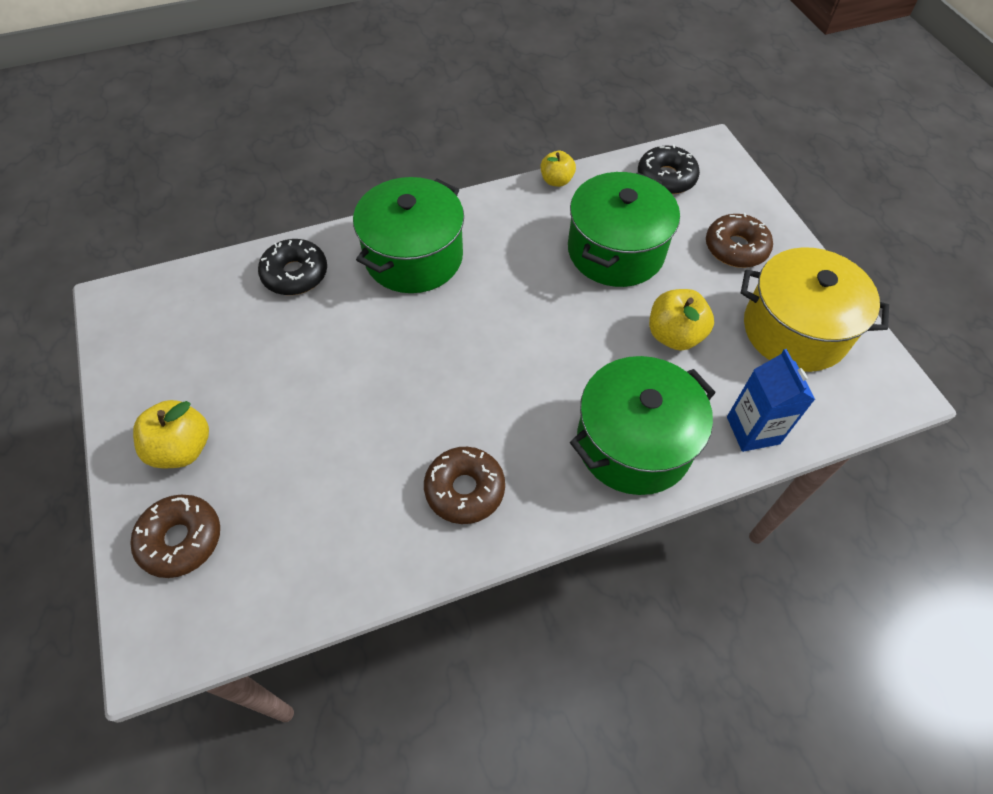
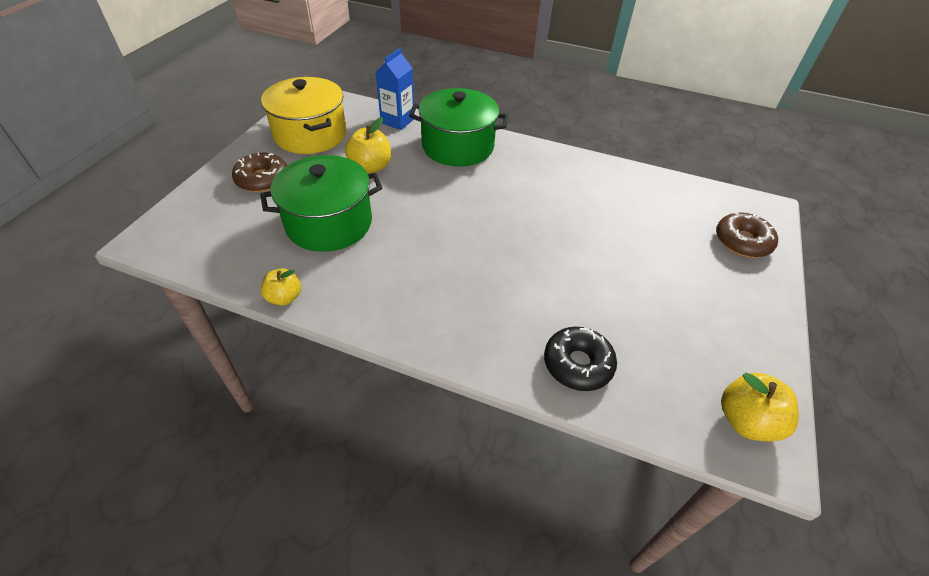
camera: 140 degrees left, 10 degrees down
yellow apple [133,400,209,468] -> yellow apple moved to [721,373,799,441]
green pot [353,177,464,293] -> none
brown donut [424,447,505,524] -> none
black donut [638,144,700,194] -> none

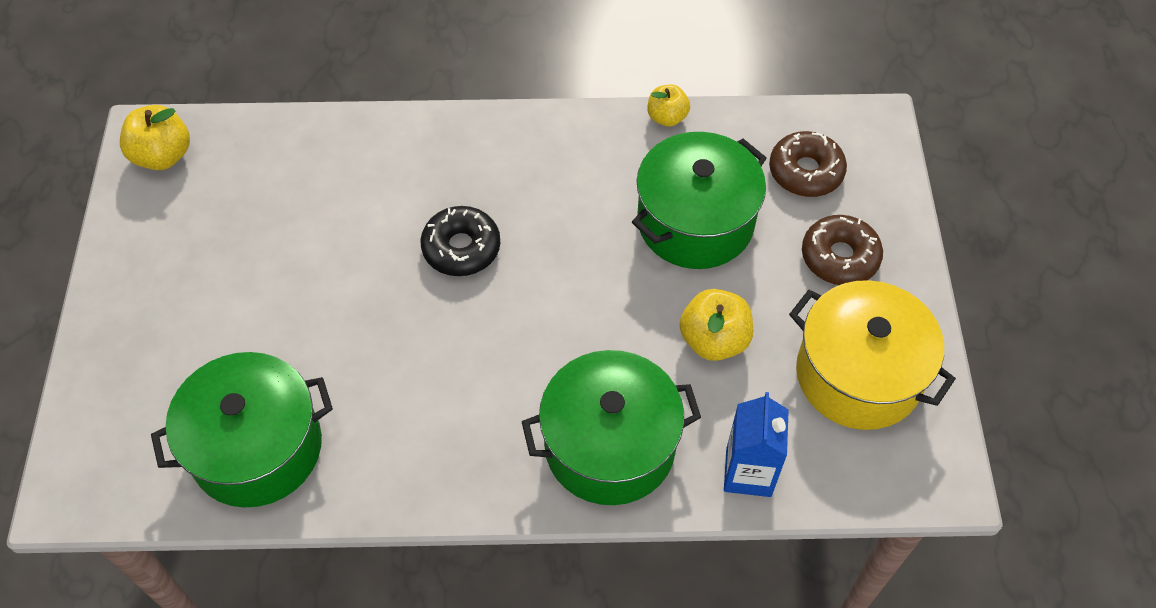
camera: 160 degrees right, 10 degrees up
black donut [544,327,617,391] -> black donut moved to [420,206,500,276]
brown donut [716,212,778,258] -> brown donut moved to [769,131,847,197]
none -> green pot [151,352,333,508]

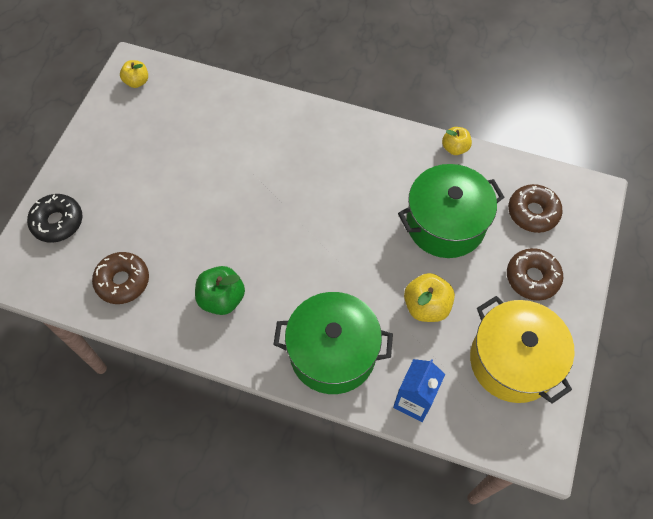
camera: 20 degrees right, 5 degrees up
yellow apple [120,105,190,170] -> yellow apple [120,60,148,88], size x0.66
green pot [151,352,333,508] -> brown donut [92,252,149,304]
black donut [420,206,500,276] -> black donut moved to [27,194,82,243]
none -> green apple [195,266,245,315]

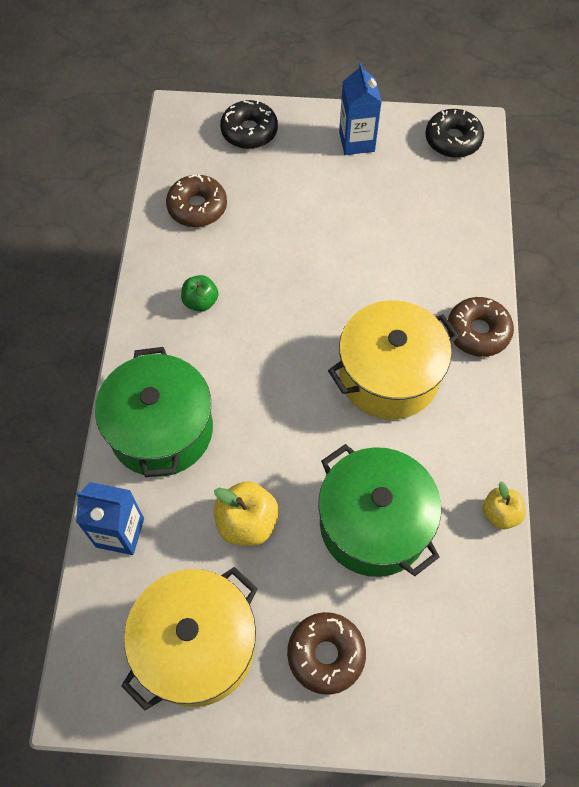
camera: 75 degrees right, 0 degrees up
yellow apple [120,60,148,88] -> black donut [425,109,484,158]
green apple [195,266,245,315] -> green apple [181,275,219,312], size x0.66
brown donut [508,184,563,233] -> brown donut moved to [448,297,514,357]
none -> yellow pot [328,301,459,419]
none -> blue carton [339,63,382,155]

